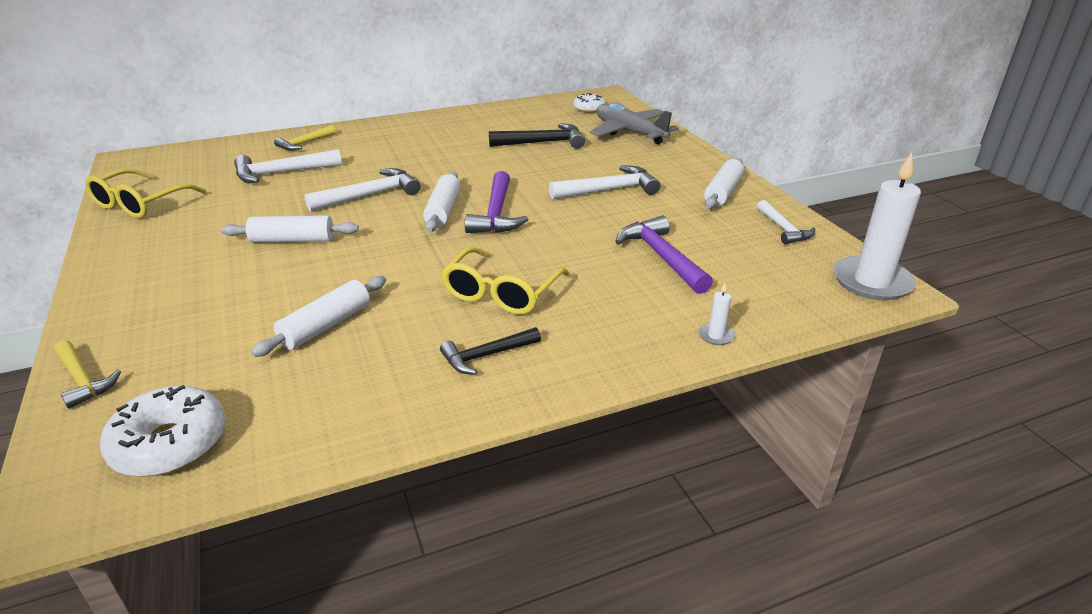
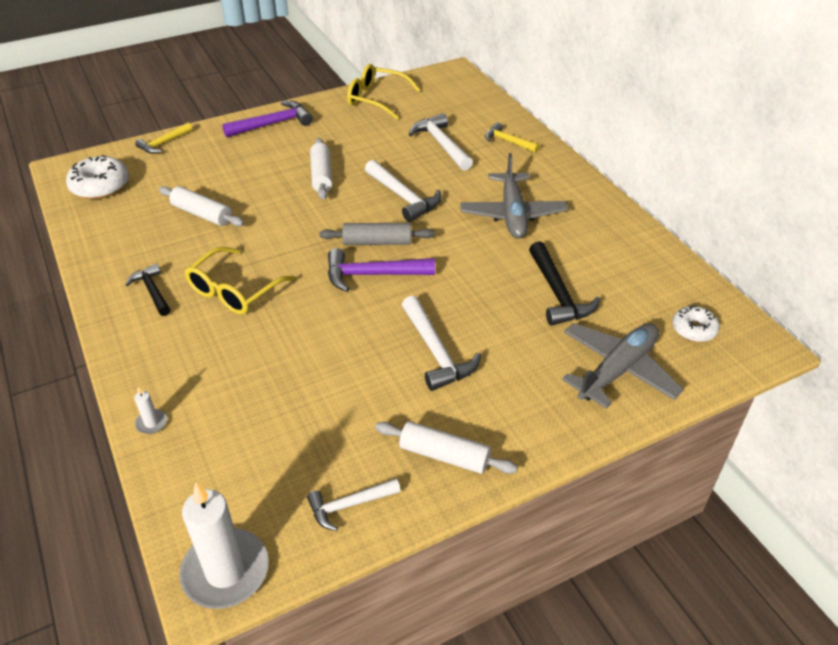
camera: 85 degrees right, 10 degrees up
white rolling pin [423,172,461,232] -> grey rolling pin [320,223,435,245]
yellow glasses [441,247,569,315] -> yellow glasses turned 75 degrees counterclockwise [185,247,295,315]
purple hammer [615,216,713,294] -> purple hammer moved to [222,101,313,138]
none -> grey plane [460,153,568,239]

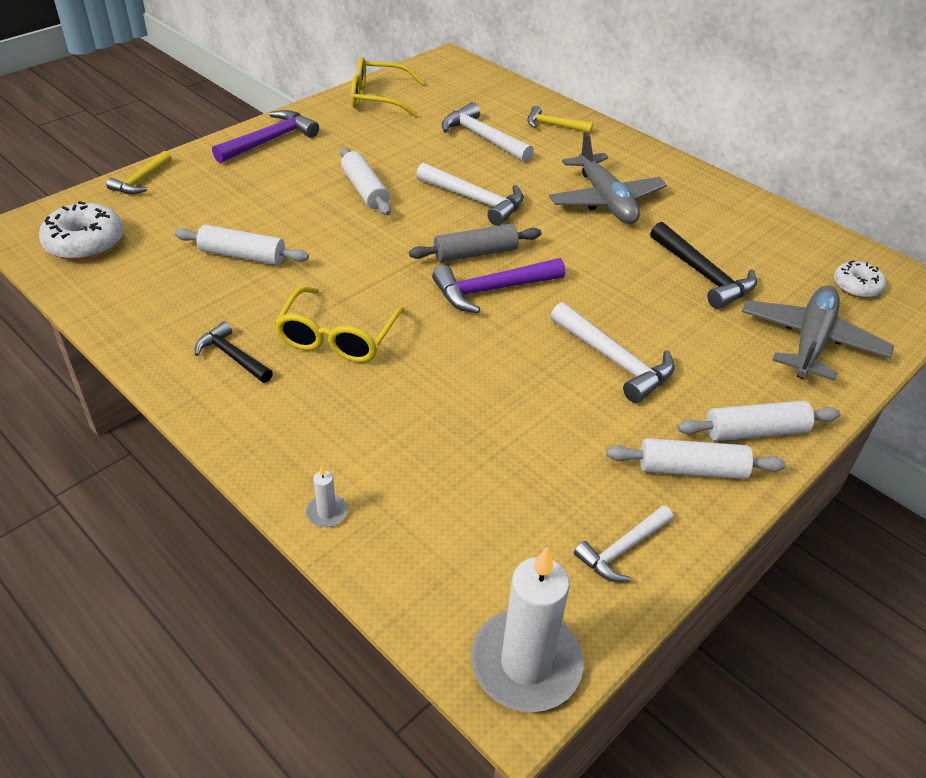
camera: 20 degrees left, 0 degrees up
none -> white rolling pin [677,401,840,441]

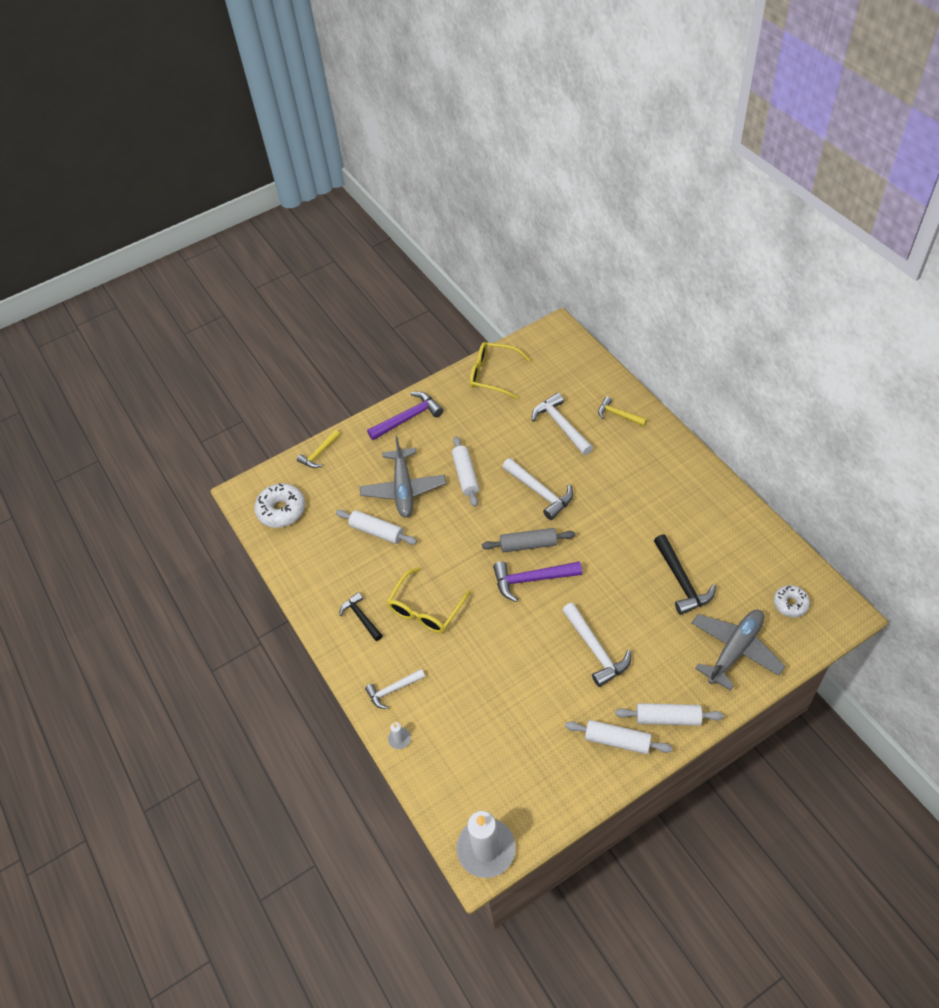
camera: 20 degrees right, 10 degrees up
grey plane [549,132,667,224] -> grey plane moved to [360,436,446,517]
white hammer [574,505,673,582] -> white hammer moved to [365,669,425,709]

